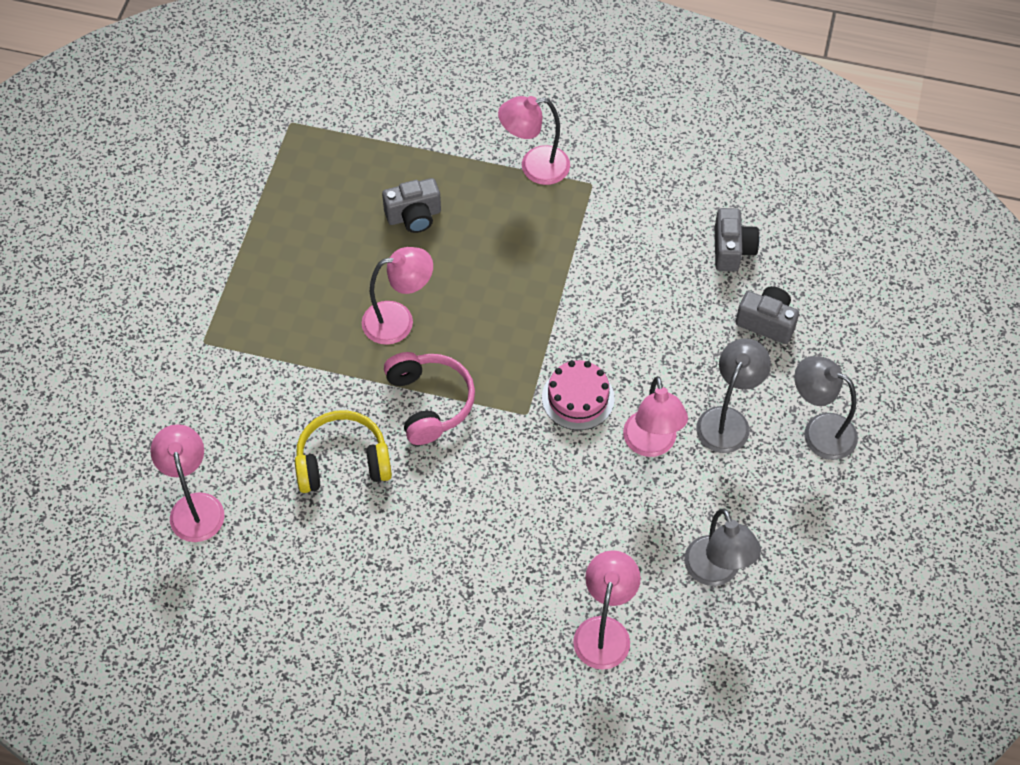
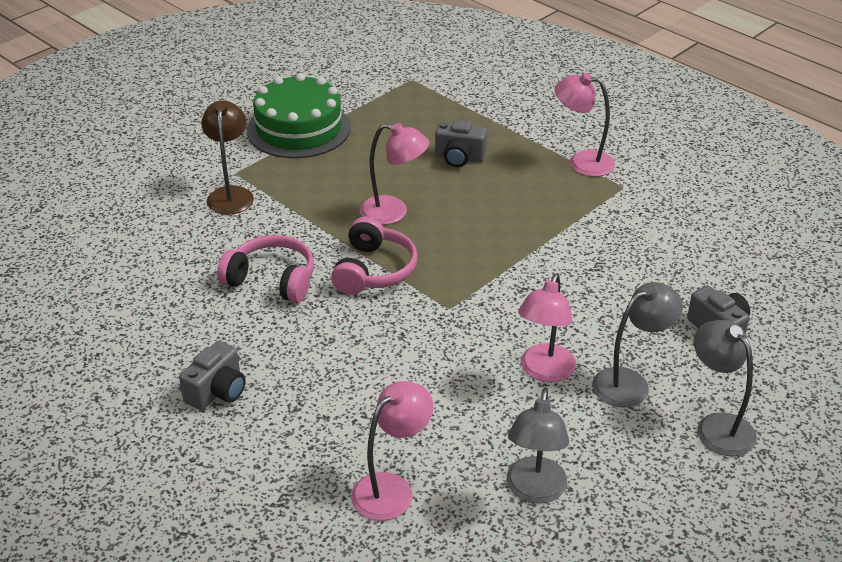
camera: 30 degrees right, 20 degrees down
pink lamp [150,424,225,542] -> none
yellow headphones [295,410,392,493] -> pink headphones [217,235,314,303]
pink cake [542,360,615,430] -> none
grey camera [714,208,759,272] -> grey camera moved to [179,341,245,410]
none -> brown lamp [201,100,254,215]
none -> green cake [247,73,351,158]

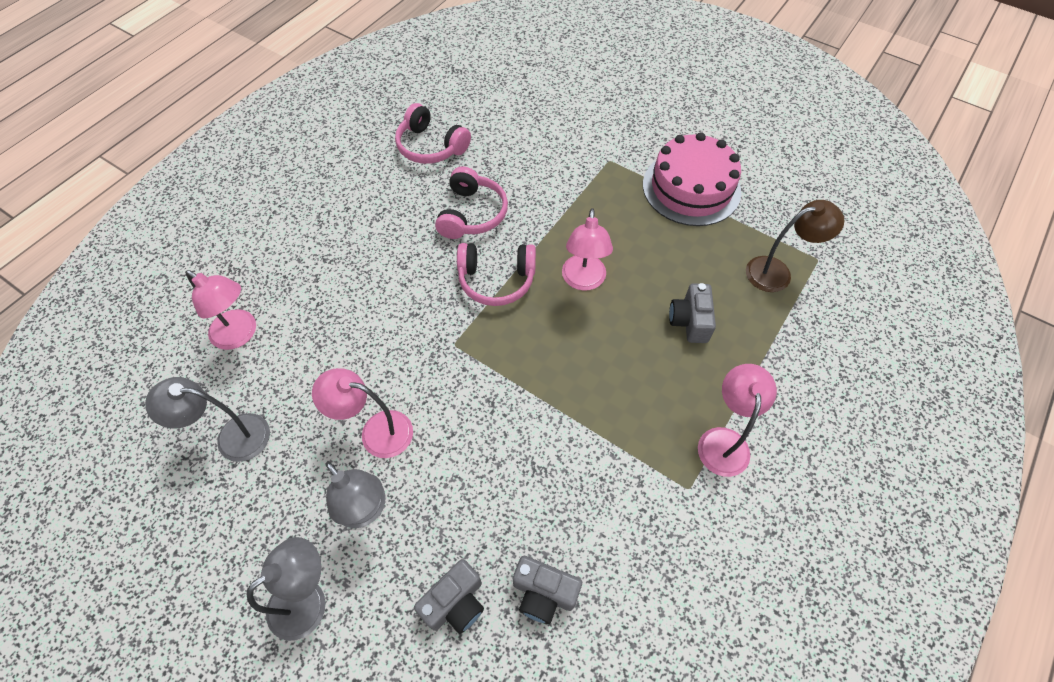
camera: 80 degrees right, 20 degrees up
grey camera [179,341,245,410] -> grey camera moved to [513,556,582,624]
brown lamp [201,100,254,215] -> brown lamp moved to [746,200,845,292]
green cake [247,73,351,158] -> pink cake [643,132,741,226]
none -> pink headphones [395,103,471,164]

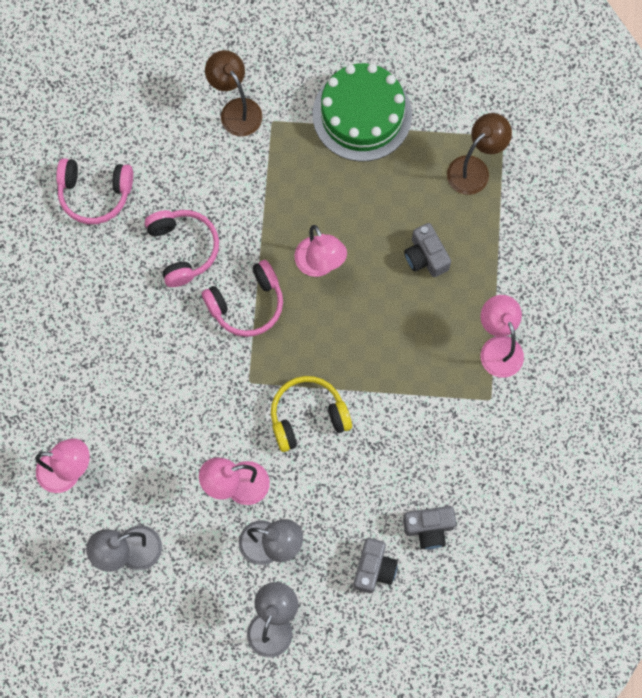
camera: 30 degrees left, 15 degrees up
pink cake [643,132,741,226] -> green cake [313,63,412,162]
none -> brown lamp [205,50,263,136]
none -> yellow headphones [271,376,352,452]

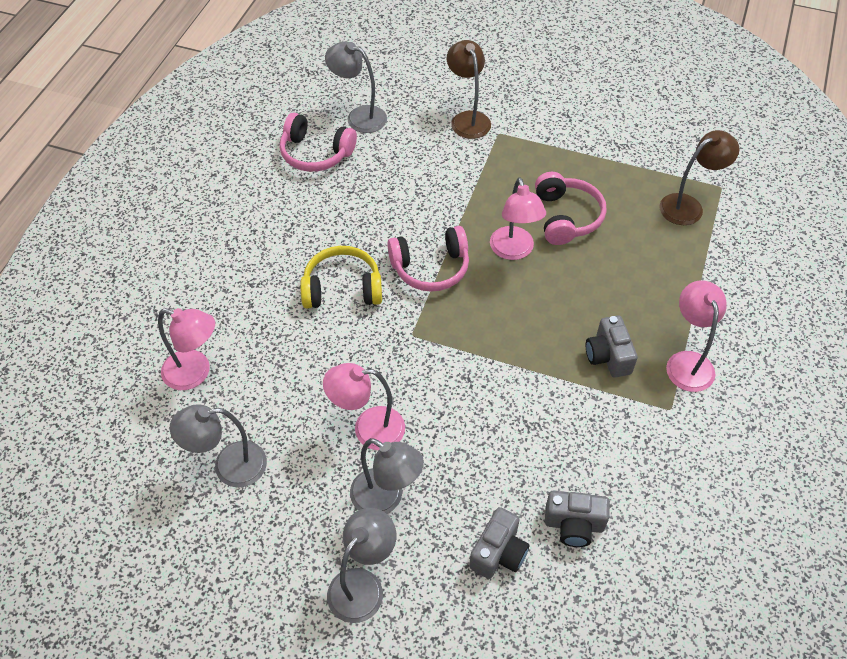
camera: 15 degrees right, 20 degrees down
pink headphones [145,210,219,287] -> pink headphones moved to [535,172,607,245]
yellow headphones [271,376,352,452] -> yellow headphones moved to [300,246,382,309]
green cake [313,63,412,162] -> none
grey camera [404,223,451,277] -> grey camera moved to [586,315,638,377]
none -> grey lamp [325,41,387,133]

